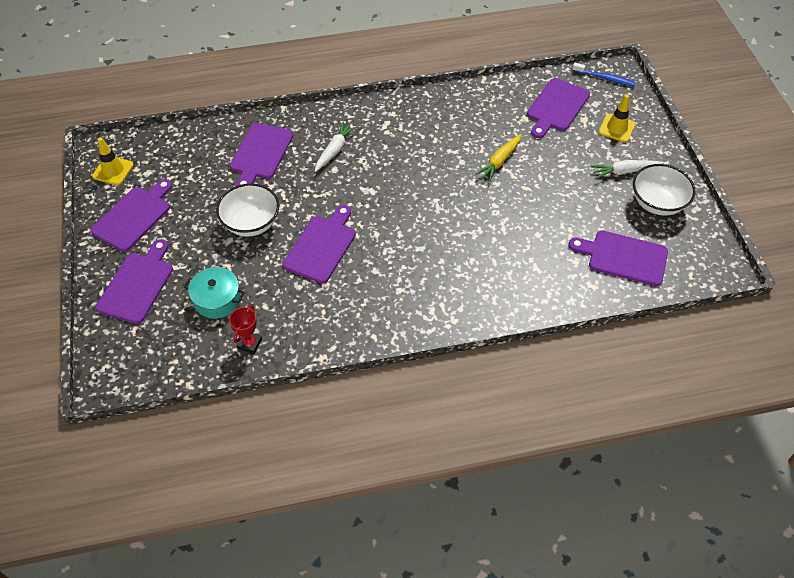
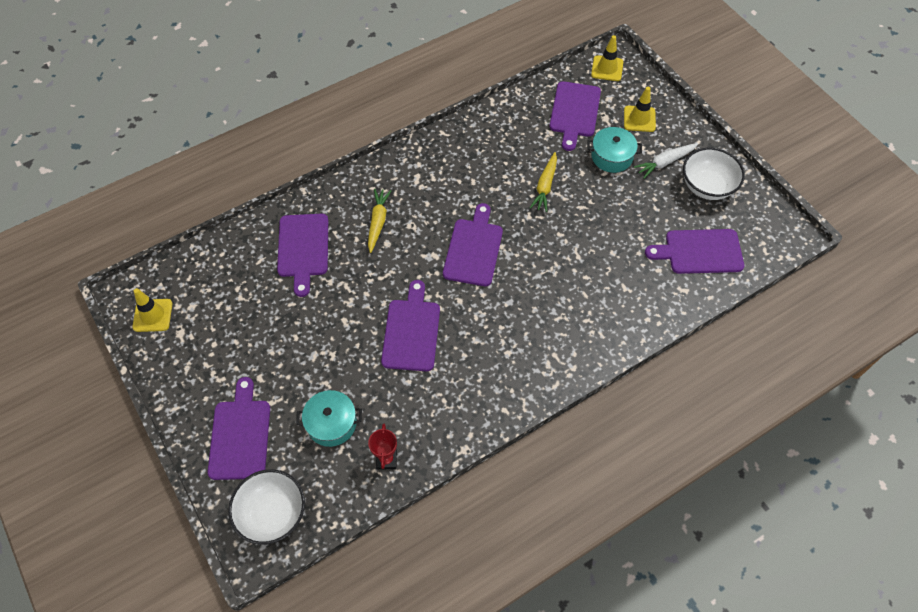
camera: 20 degrees left, 5 degrees up
purple cutting board [90,179,172,252] -> purple cutting board moved to [443,203,503,286]
white bowl [216,183,279,237] -> white bowl moved to [228,469,305,545]
white carrot [315,121,357,172] -> yellow carrot [368,189,391,253]
blue toothbrush [572,63,636,87] -> yellow traffic cone [591,35,623,81]
none -> turquoise pot [587,127,642,173]

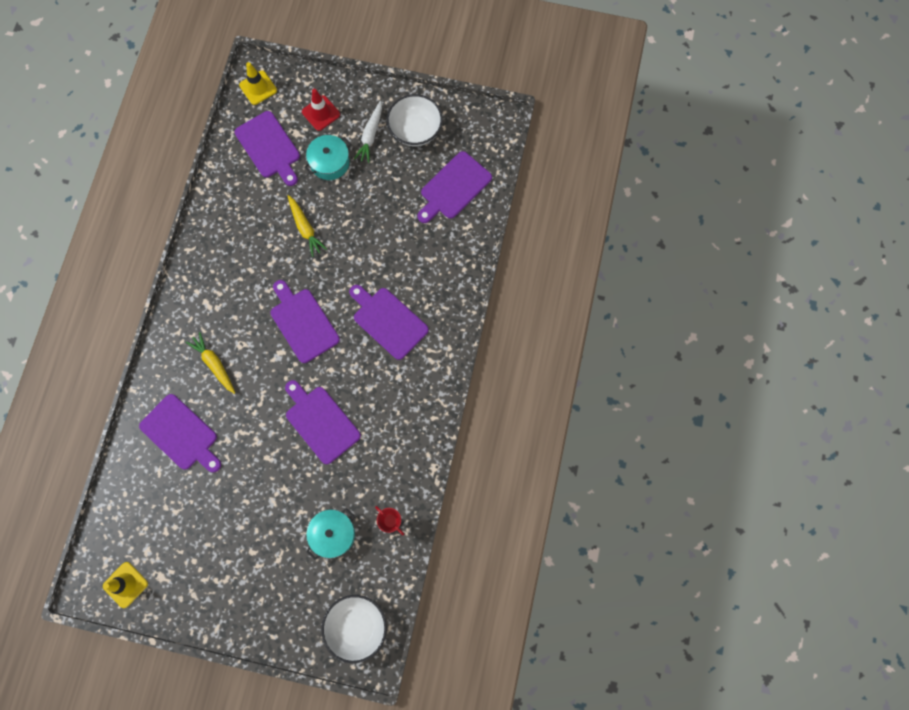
camera: 45 degrees left, 15 degrees up
purple cutting board [208,377,270,480] -> purple cutting board moved to [349,285,429,360]
yellow traffic cone [624,87,656,132] -> red traffic cone [302,89,340,131]

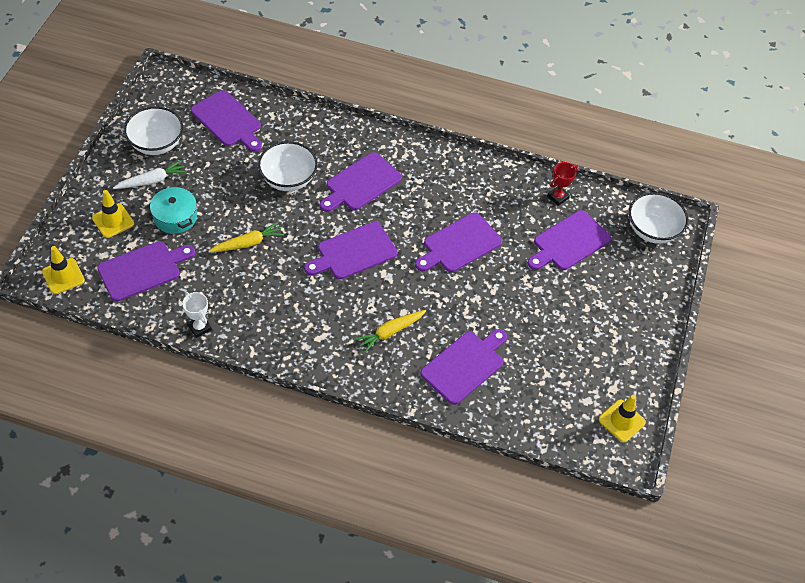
camera: 90 degrees left, 20 degrees down
red traffic cone [302,89,340,131] -> yellow traffic cone [92,190,134,238]
turquoise pot [306,508,355,560] -> purple cutting board [528,210,611,270]
white carrot [354,101,382,163] -> white carrot turned 45 degrees counterclockwise [113,160,187,189]
none -> white trophy [182,292,212,338]
none -> white bowl [258,141,318,191]

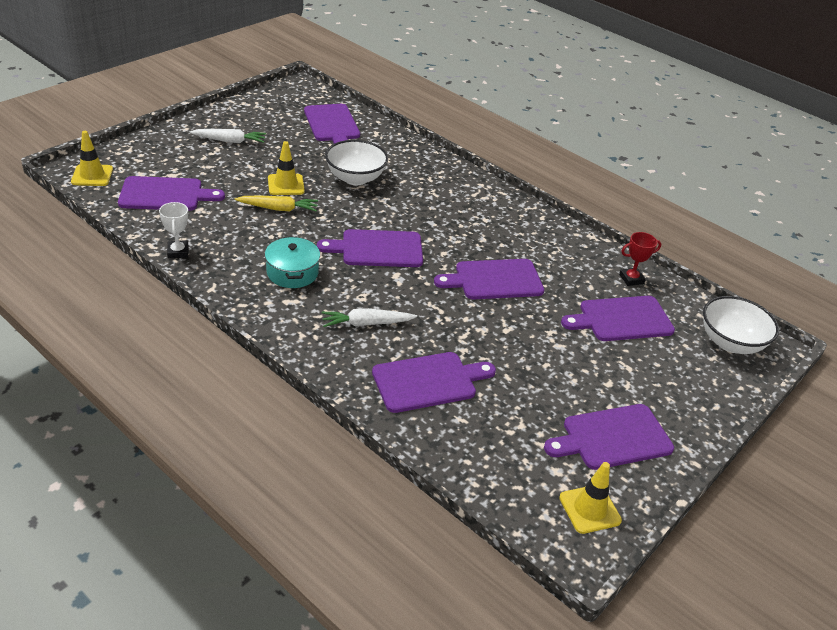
camera: 25 degrees right, 15 degrees down
yellow traffic cone [92,190,134,238] -> yellow traffic cone moved to [268,141,305,195]
white bowl [124,107,183,155] -> none
turquoise pot [150,187,197,234] -> turquoise pot moved to [265,237,320,288]
purple cutting board [320,152,402,212] -> purple cutting board moved to [544,404,674,470]
yellow carrot [355,310,426,353] -> white carrot [322,308,417,327]

